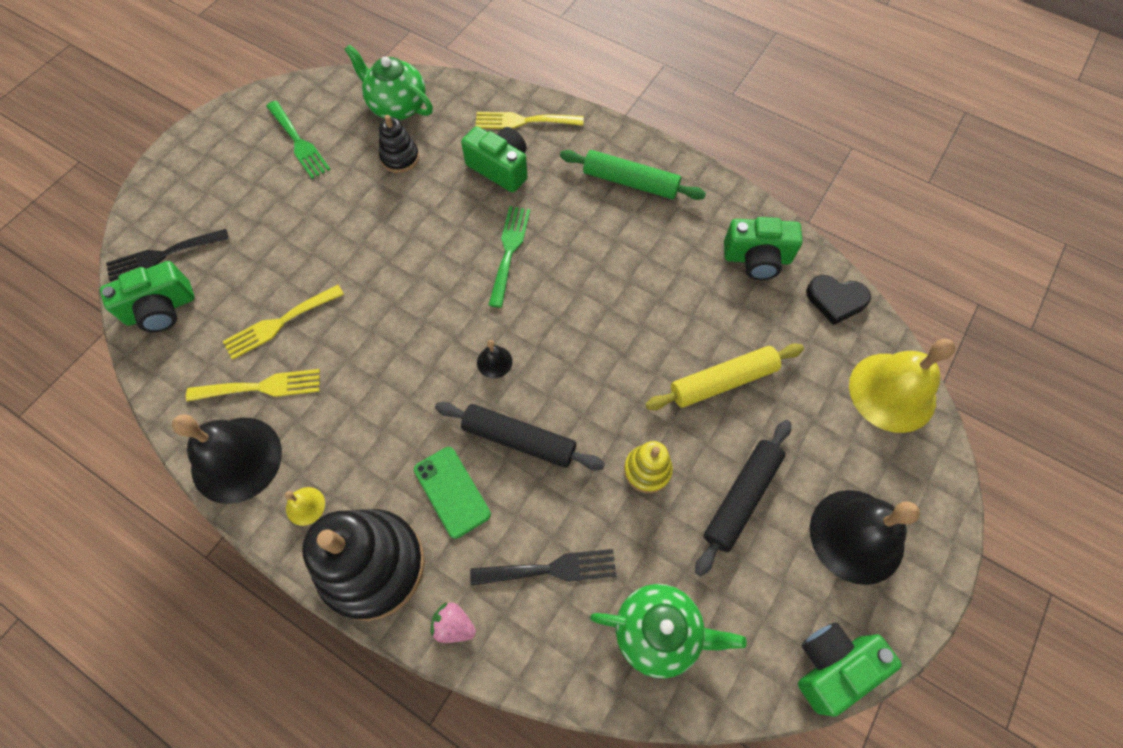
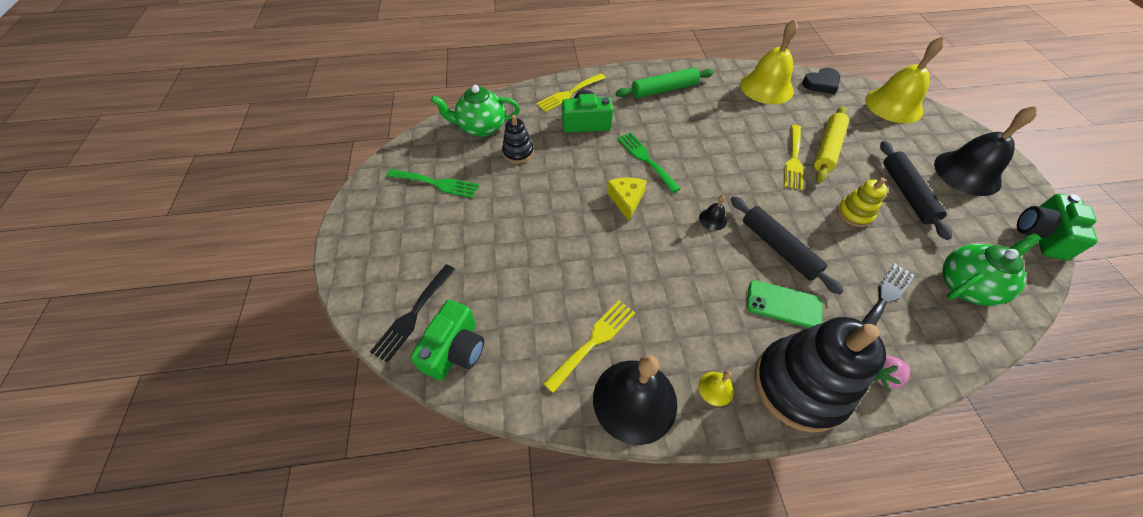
camera: 40 degrees left, 10 degrees down
yellow fork [223,285,344,360] -> yellow fork moved to [784,125,803,190]
black rolling pin [435,402,605,471] -> black rolling pin turned 75 degrees clockwise [730,196,844,295]
green camera [724,217,802,280] -> yellow bell [740,19,798,104]
none -> yellow cheese [607,178,647,221]

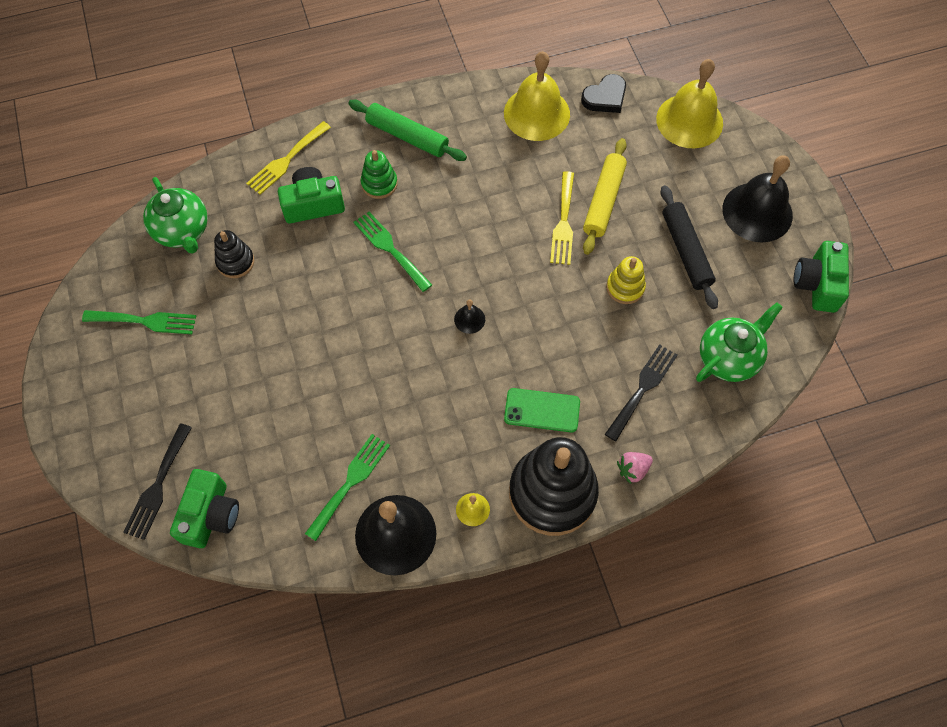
camera: 10 degrees left, 10 degrees up
green teapot [431,85,520,137] -> green teapot turned 105 degrees counterclockwise [143,177,208,254]
yellow fork [543,300,635,393] -> green fork [305,434,390,541]
yellow cheese [607,178,647,221] -> none
green rolling pin [615,67,714,98] -> green rolling pin turned 60 degrees clockwise [348,100,467,161]
black rolling pin [730,196,844,295] -> none
none -> green stacking toy [361,150,397,199]

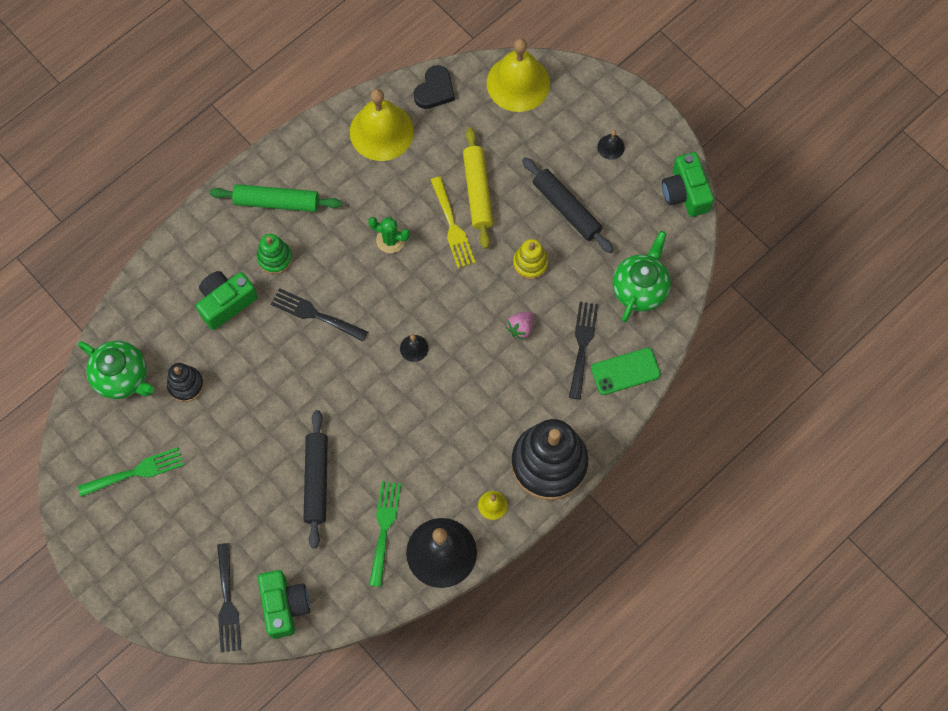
camera: 25 degrees left, 5 degrees up
yellow fork [246,121,331,195] -> none
green fork [354,212,432,292] -> black fork [271,288,368,341]
green phone [504,388,580,432] -> green phone moved to [591,348,661,395]
pink strawberry [617,452,653,484] -> pink strawberry moved to [506,312,533,340]
black bell [722,155,793,242] -> black bell [597,130,625,160], size x0.42
none -> black rolling pin [303,410,328,549]
none -> green cactus [368,217,410,253]

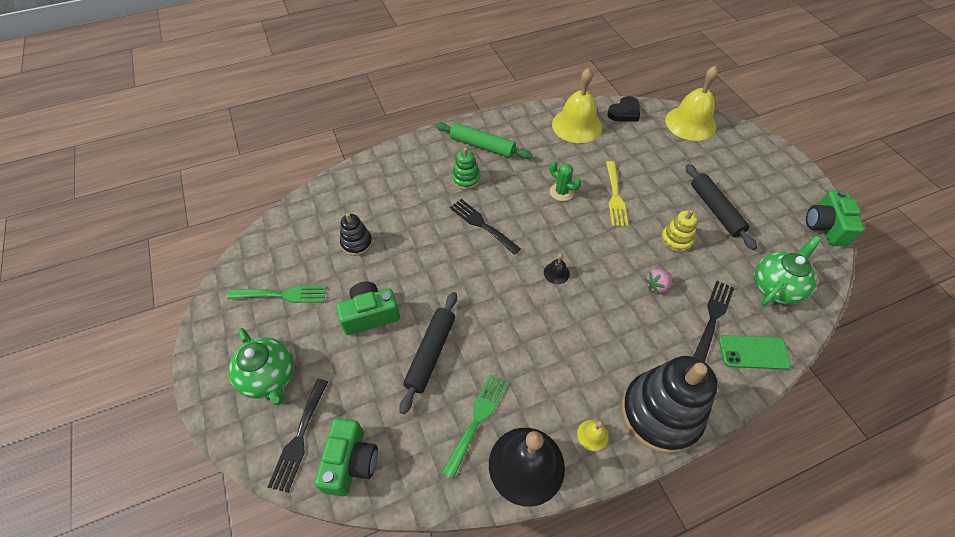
camera: 20 degrees right, 15 degrees down
green teapot [78,341,154,399] -> green teapot moved to [228,328,294,405]
green camera [196,271,258,330] -> green camera moved to [336,282,400,335]
yellow rolling pin [463,127,493,249] -> none
black bell [597,130,625,160] -> none

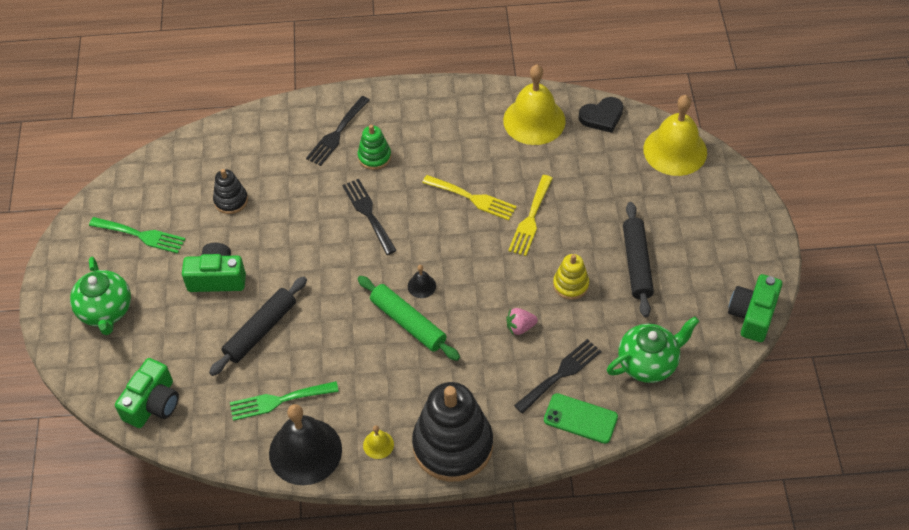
camera: 20 degrees right, 0 degrees up
black fork [268,379,328,493] -> black fork moved to [306,96,370,166]
green rolling pin [435,122,532,159] -> green rolling pin moved to [358,276,460,361]
green fork [442,374,508,479] -> green fork turned 150 degrees counterclockwise [230,381,339,421]
green cactus [549,161,582,201] -> yellow fork [422,175,517,221]

